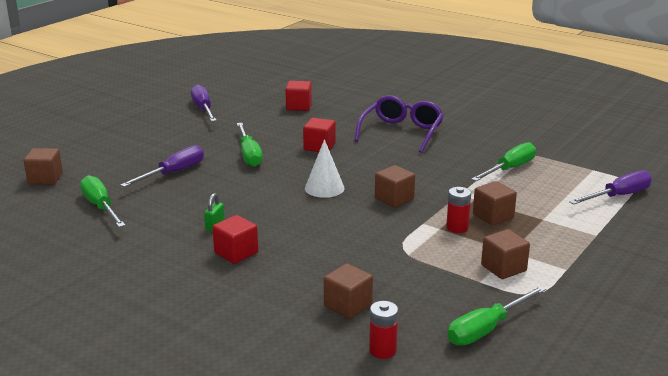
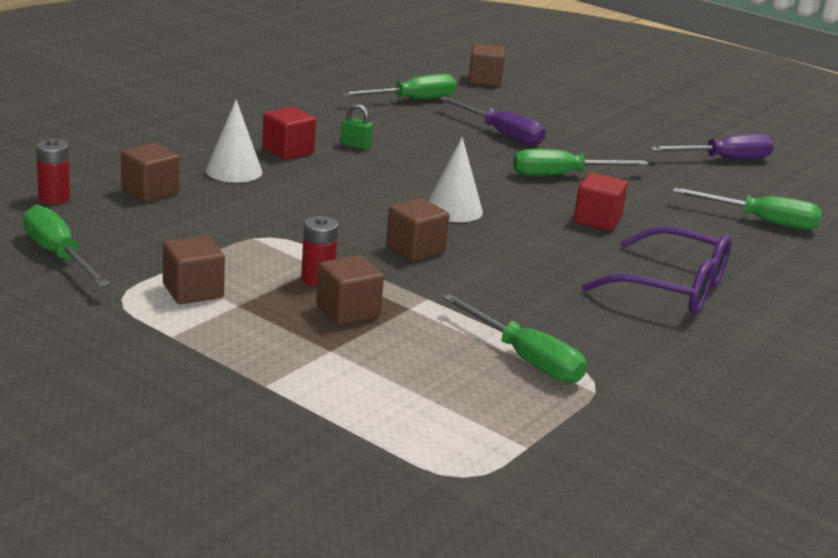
camera: 90 degrees right, 0 degrees up
red cube [285,81,312,111] -> green screwdriver [673,188,822,230]
purple screwdriver [569,170,652,204] -> none
none -> white cone [206,100,262,183]

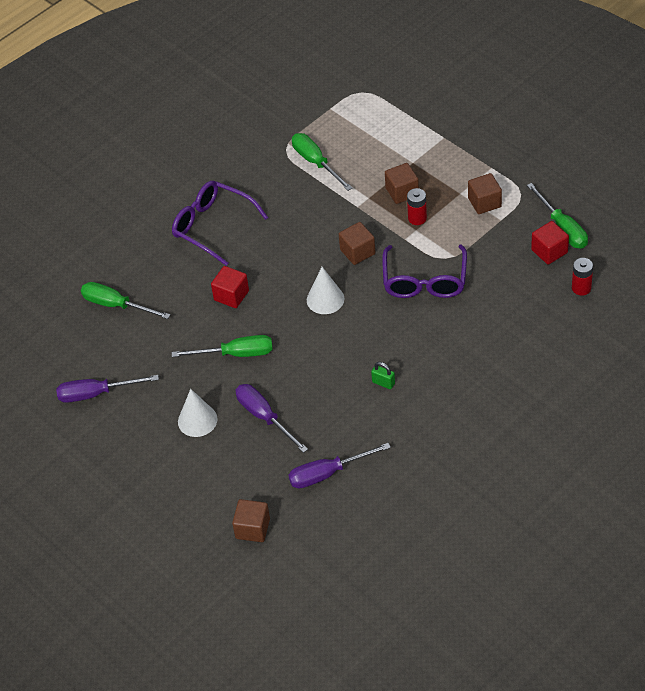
camera: 165 degrees left, 25 degrees up
brown cube [121,143,179,202] -> none
white cone [206,100,262,183] -> white cone moved to [178,389,218,437]
red cube [262,107,316,160] -> red cube moved to [531,221,569,265]
green screwdriver [341,74,457,99] -> purple screwdriver [288,443,391,489]
none -> purple glasses [382,245,467,298]

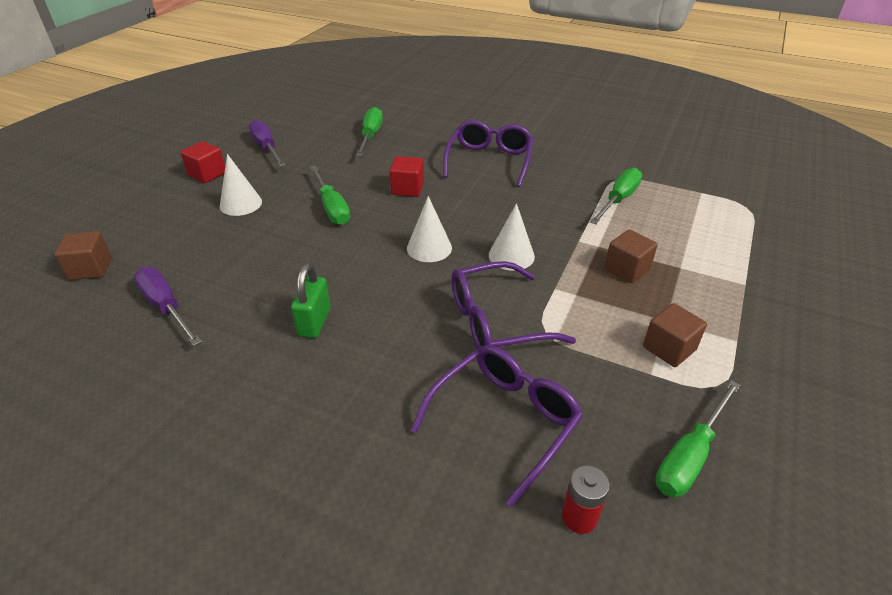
camera: 65 degrees right, 10 degrees down
purple screwdriver [236,384,308,453] -> none
brown cube [339,222,375,265] -> white cone [489,203,535,271]
green padlock [371,362,395,389] -> green padlock [291,263,331,338], size x1.62
red battery [407,188,427,225] -> none
red cube [531,221,569,265] -> red cube moved to [180,141,225,183]
none -> purple glasses [411,345,583,507]

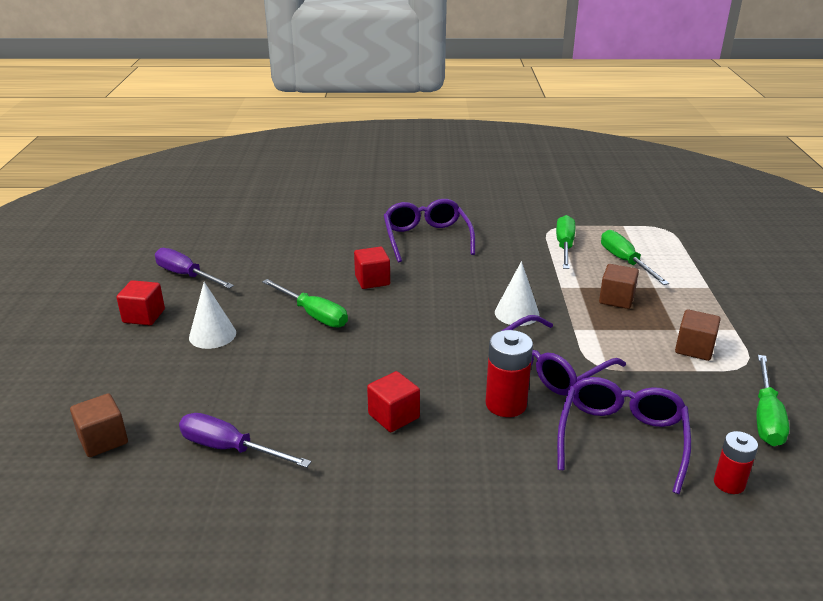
camera: 25 degrees left, 10 degrees down
green padlock [291,263,331,338] -> red cube [367,371,420,432]
green screwdriver [356,107,383,156] -> green screwdriver moved to [601,230,669,285]
white cone [407,196,452,262] -> none
none -> red battery [486,330,533,417]

